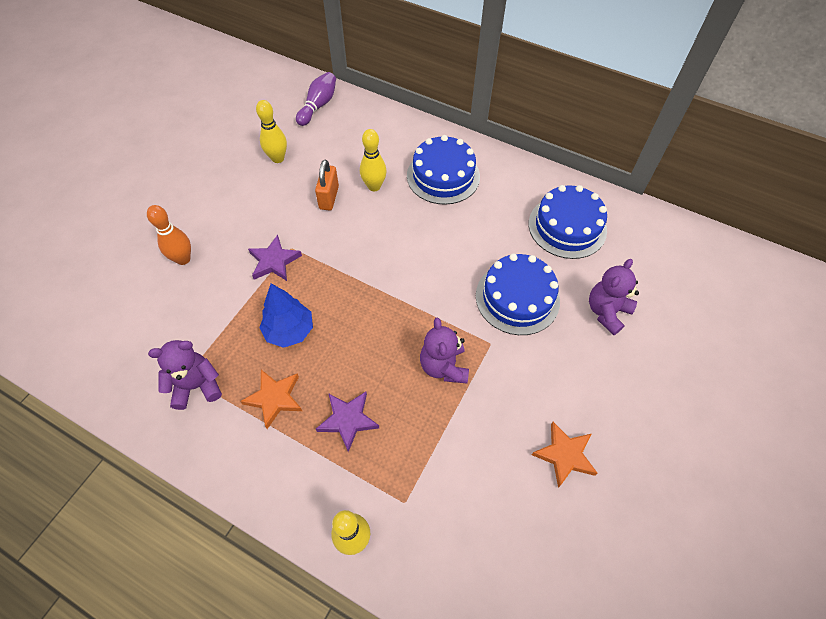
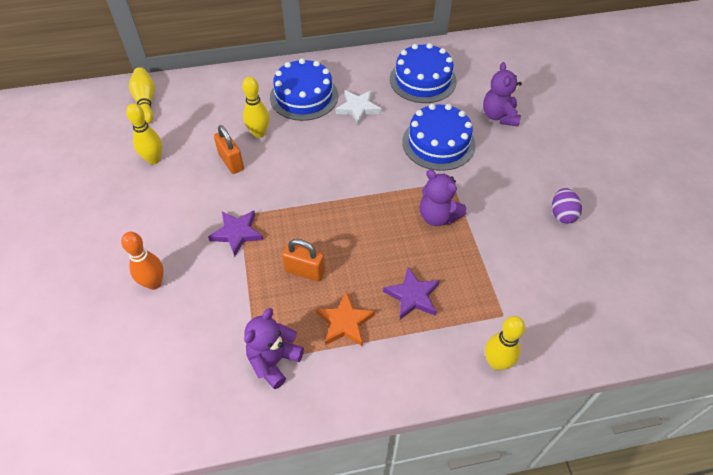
camera: 40 degrees left, 5 degrees down
blue tree [259,284,313,348] -> orange padlock [282,239,325,282]
purple bowling pin [296,72,336,126] -> yellow bowling pin [129,67,155,124]
orange star [532,422,598,488] -> purple egg [552,188,582,224]
none -> white star [336,90,382,125]

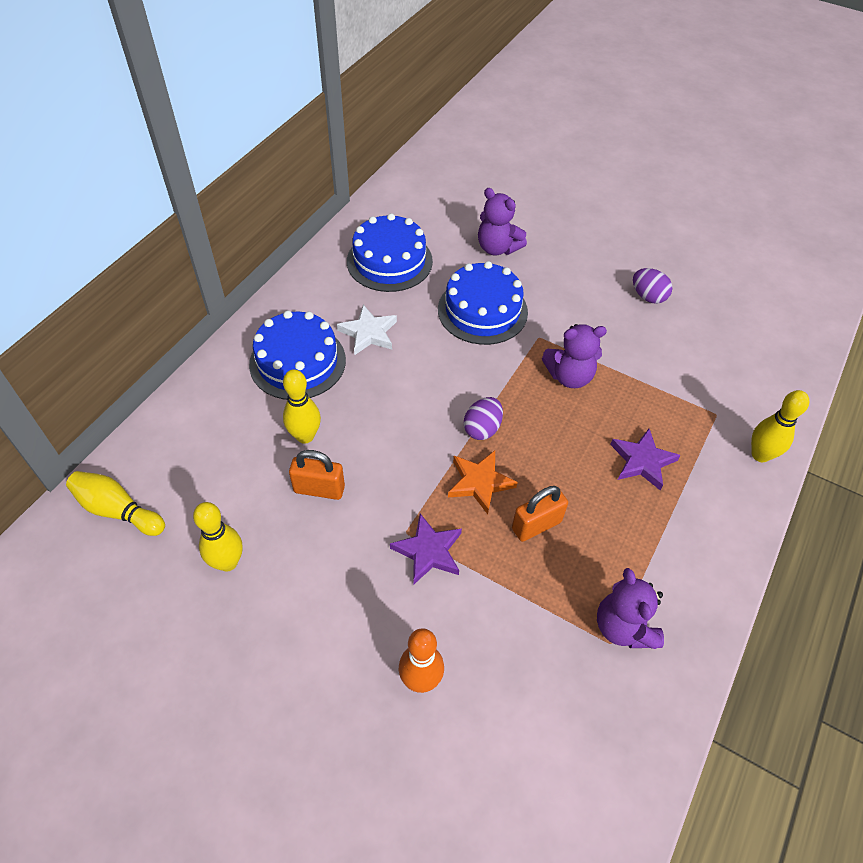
camera: 50 degrees left, 0 degrees up
orange star [316,292,375,346] -> orange star moved to [448,451,518,514]
none -> purple egg [464,397,503,440]

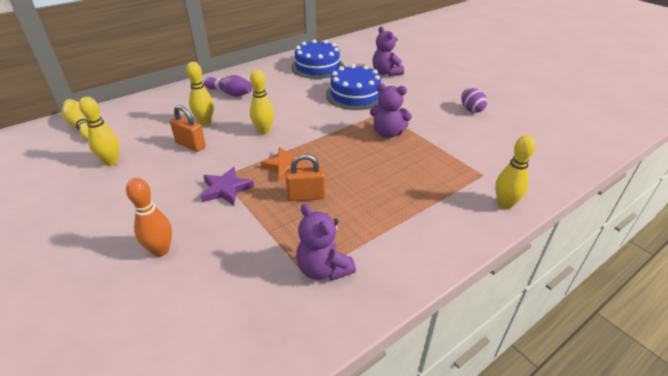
camera: 25 degrees right, 15 degrees down
blue cake [249,311,346,400] -> purple bowling pin [204,75,253,97]
white star [337,305,397,355] -> none
purple egg [464,397,503,440] -> none
purple teddy bear [597,568,664,649] -> purple teddy bear turned 45 degrees counterclockwise [296,204,356,281]
purple star [610,429,680,490] -> none
none -> yellow bowling pin [250,69,274,134]

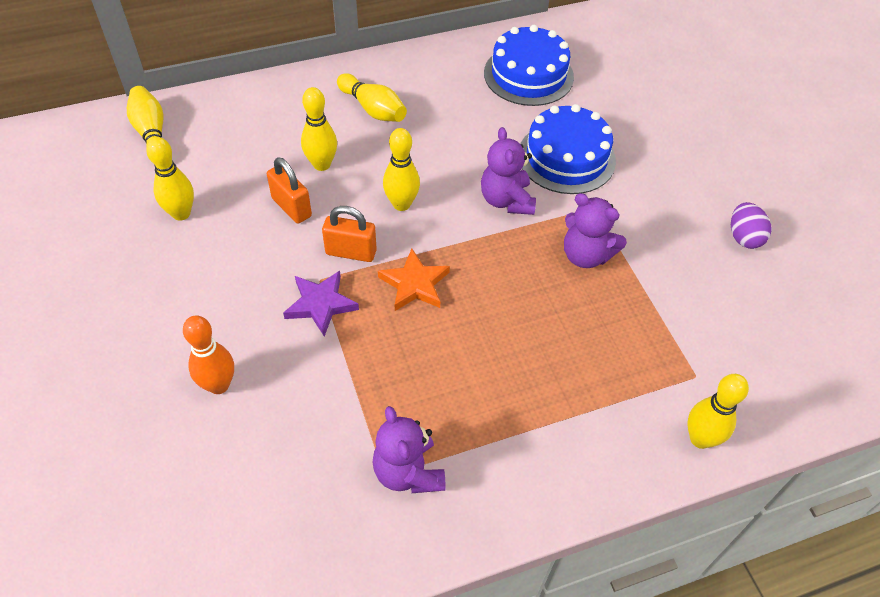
camera: 15 degrees right, 15 degrees up
purple bowling pin [204,75,253,97] -> yellow bowling pin [337,73,407,122]
orange padlock [286,154,326,201] -> orange padlock moved to [322,206,377,262]
purple teddy bear [373,26,404,76] -> purple teddy bear moved to [481,127,536,215]

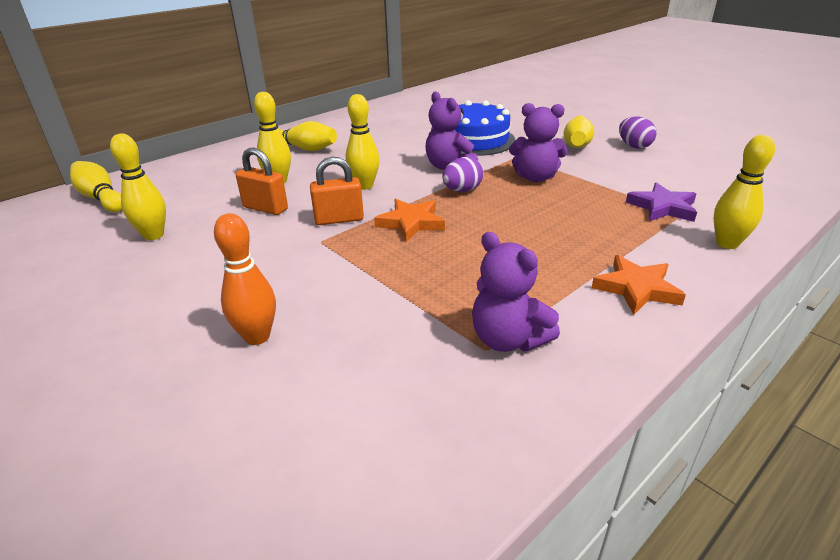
camera: 20 degrees left, 20 degrees down
purple star [283,271,359,337] -> purple star moved to [626,182,697,222]
blue cake [484,25,574,106] -> none
none -> purple egg [442,157,483,192]
none -> yellow bowling pin [563,116,594,148]
none -> orange star [592,255,686,315]

